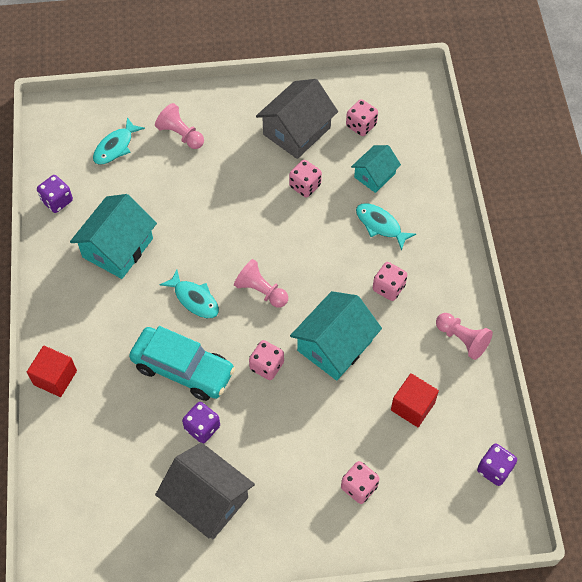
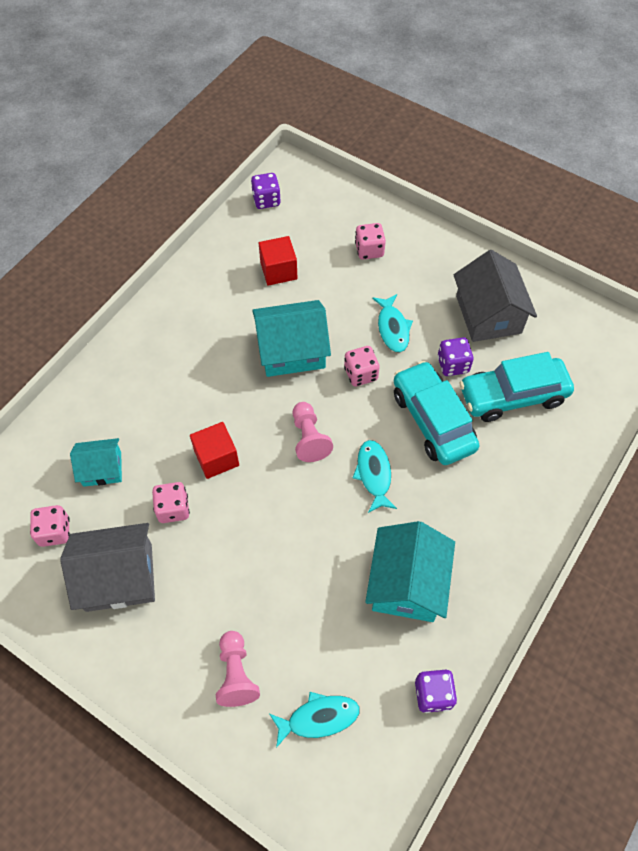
camera: 140 degrees left, 0 degrees up
red cube [27,345,77,397] -> red cube moved to [190,422,239,479]
turquoise house [70,194,157,279] -> turquoise house turned 60 degrees counterclockwise [365,521,455,622]
turquoise fish [356,203,416,251] -> turquoise fish moved to [372,294,413,352]
pink dice [373,262,407,301] -> none
pink pawn [436,313,493,360] -> none
none -> turquoise car [459,352,574,422]

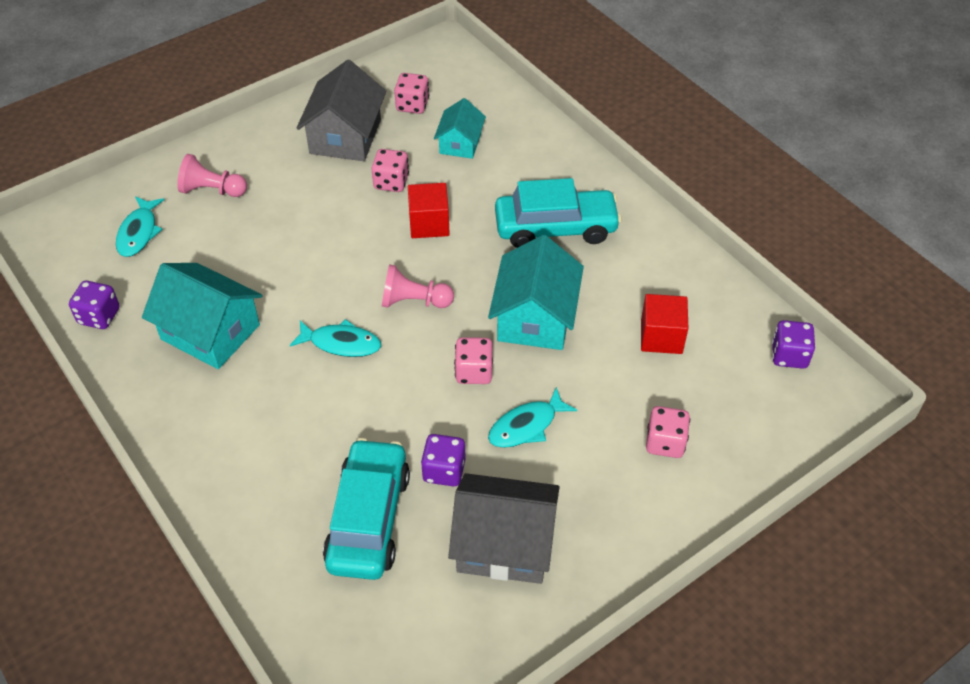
camera: 110 degrees right, 10 degrees down
turquoise fish [372,294,413,352] -> turquoise fish turned 45 degrees counterclockwise [488,387,577,448]
turquoise car [394,361,480,465] -> turquoise car moved to [495,178,622,248]

